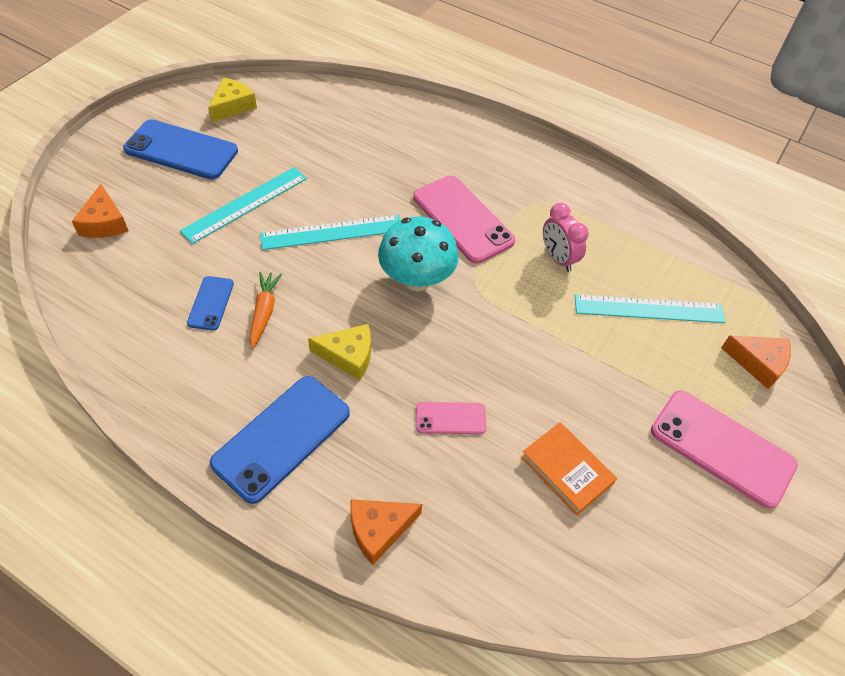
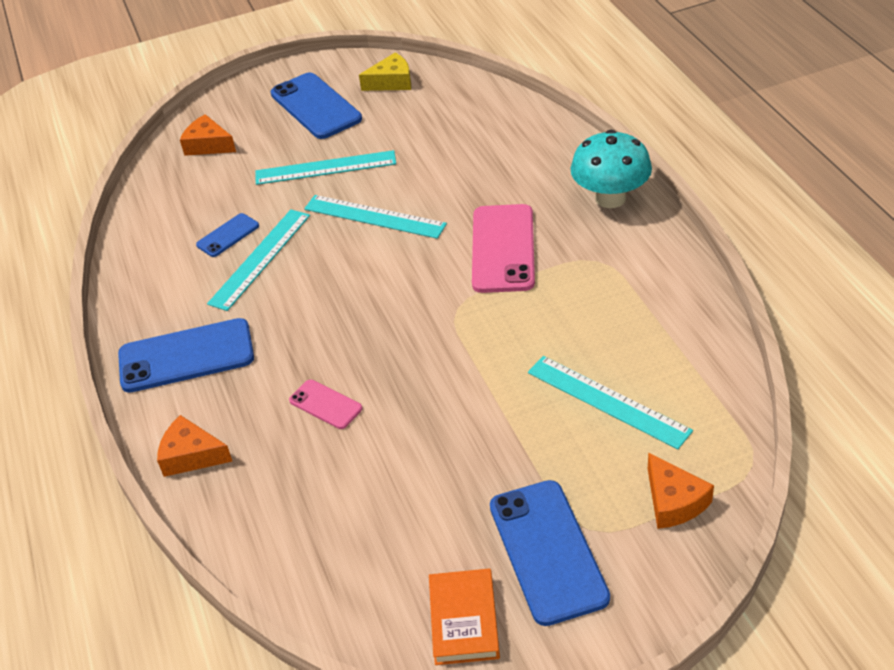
camera: 45 degrees right, 10 degrees down
orange cheese [72,184,128,238] -> orange cheese turned 90 degrees clockwise [180,114,236,156]
orange carrot [249,272,282,348] -> turquoise ruler [207,209,310,311]
yellow cheese [308,324,371,380] -> none
turquoise mushroom [378,217,459,291] -> turquoise mushroom moved to [571,130,652,208]
orange book [521,422,617,516] -> orange book moved to [429,568,500,665]
pink clock [543,203,589,272] -> none
pink phone [651,390,798,509] -> blue phone [490,480,610,626]

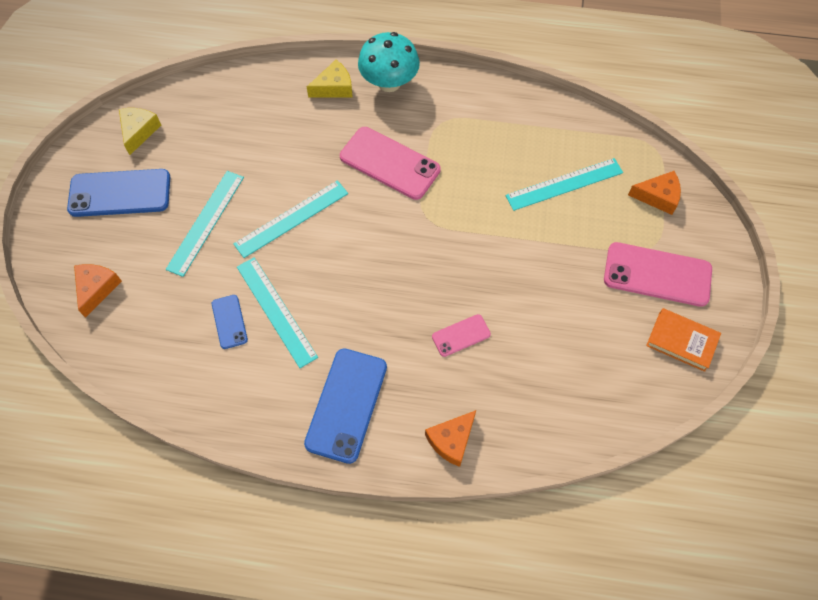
camera: 65 degrees left, 20 degrees up
orange cheese [180,114,236,156] -> orange cheese turned 135 degrees clockwise [74,264,122,318]
blue phone [490,480,610,626] -> pink phone [604,242,712,307]
none -> yellow cheese [307,60,353,98]

